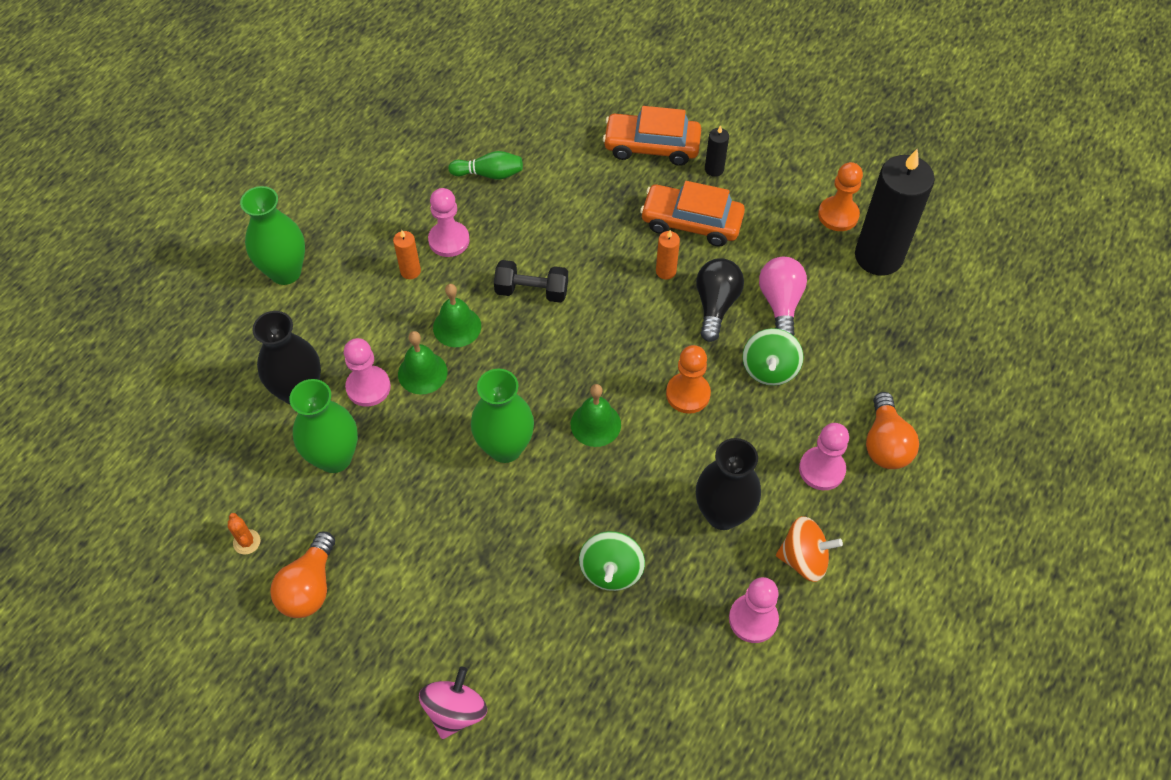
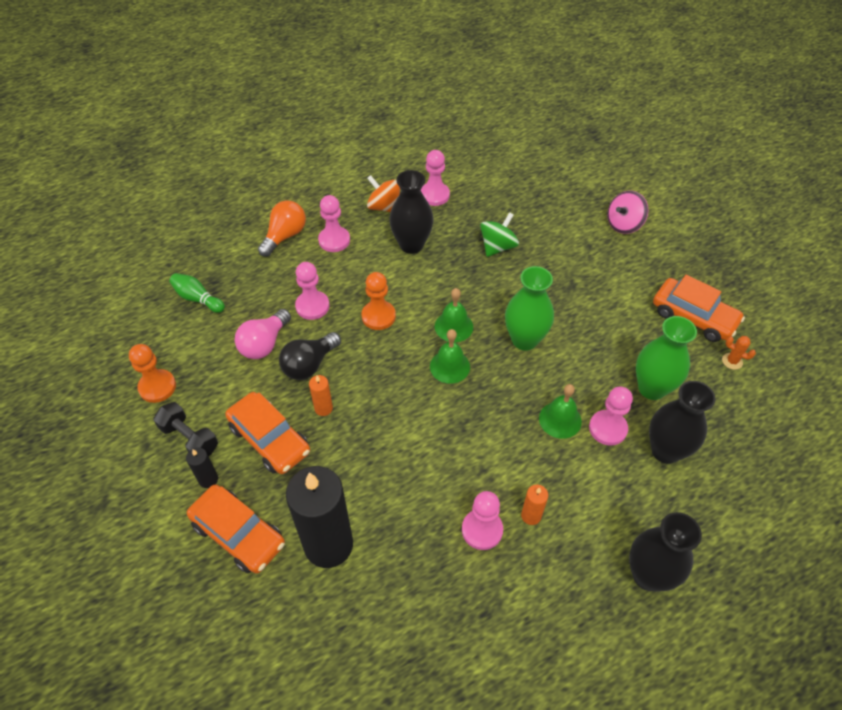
camera: 150 degrees left, 5 degrees down
orange cactus [228,513,260,554] -> orange cactus turned 60 degrees counterclockwise [722,336,756,370]
green vase [240,186,305,285] -> black vase [629,512,702,592]
orange light bulb [270,532,335,618] -> orange car [653,275,745,342]
green bell [433,284,481,347] -> green bell moved to [430,329,470,384]
green bowling pin [448,151,523,180] -> green bowling pin moved to [169,273,225,313]
black dumbbell [494,260,568,303] -> black dumbbell moved to [153,402,218,456]
green spinning top [743,328,804,386] -> pink pawn [295,262,329,320]
black candle [855,149,935,275] -> black candle moved to [286,466,353,568]

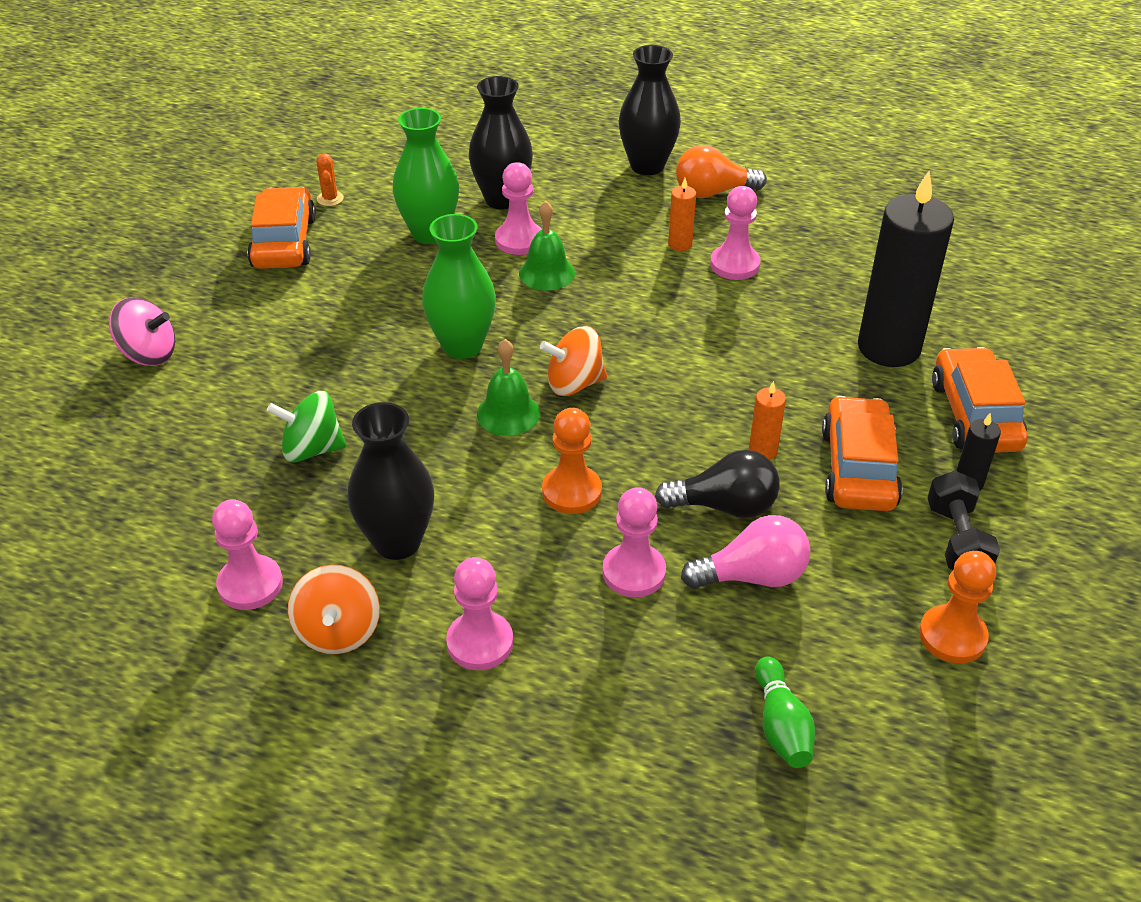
camera: 130 degrees left, 10 degrees down
orange light bulb [258,201,306,257] -> orange light bulb moved to [676,145,767,198]
green bell [430,329,470,384] -> orange spinning top [540,326,607,396]

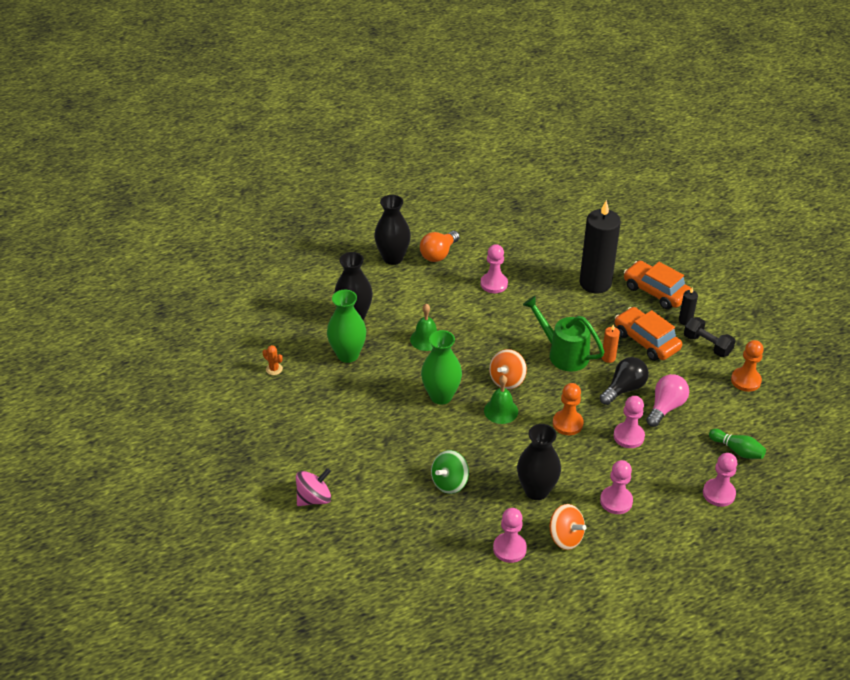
camera: 45 degrees left, 0 degrees up
orange car [247,187,316,269] -> none
pink pawn [495,162,542,255] -> pink pawn moved to [703,453,737,507]
orange candle [668,178,696,251] -> none
none -> green watering can [523,296,605,372]

